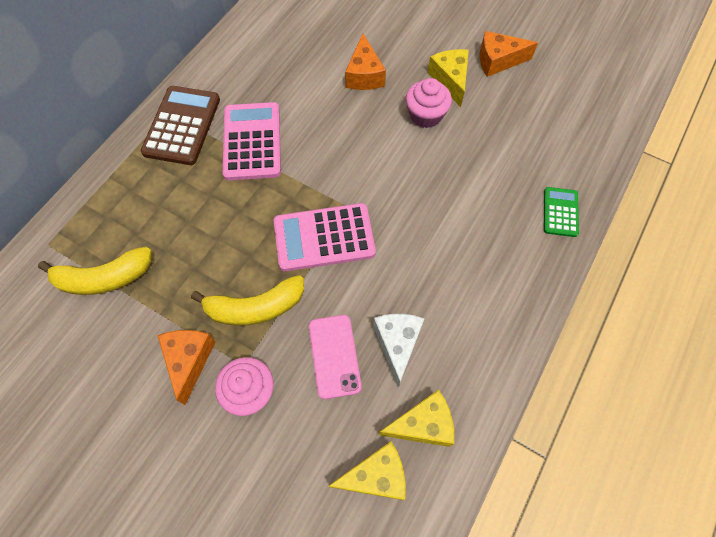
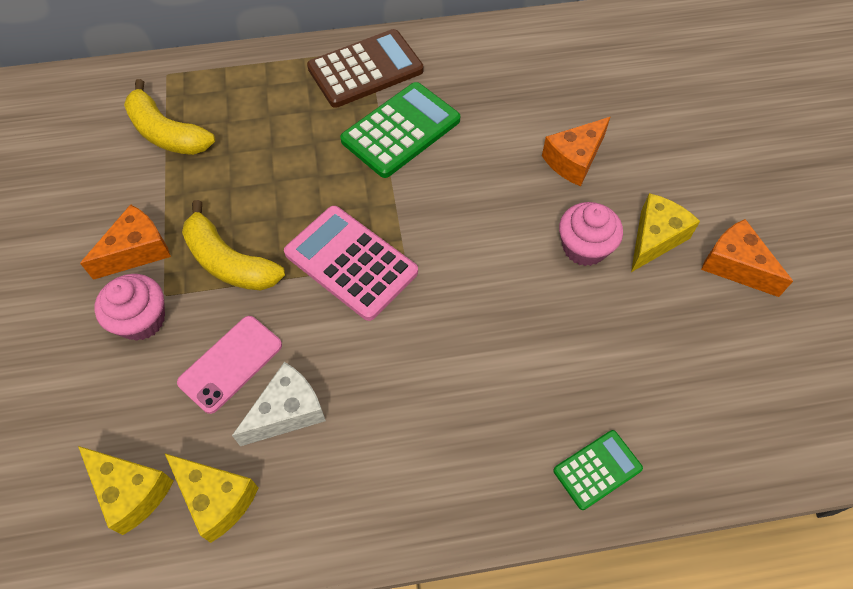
camera: 50 degrees right, 5 degrees down
pink calculator [223,102,281,181] -> green calculator [340,82,460,178]

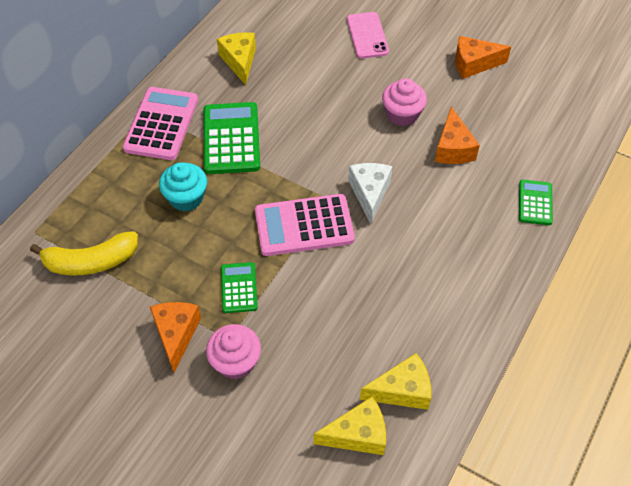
camera: 50 degrees left, 5 degrees down
pink phone [177,316,282,414] -> pink phone moved to [347,12,389,58]
yellow banana [182,200,285,291] -> green calculator [221,262,258,313]
white cheese [232,362,326,446] -> white cheese moved to [348,163,393,224]
brown calculator [307,29,423,108] -> pink calculator [123,87,198,160]
orange cheese [542,117,610,186] -> orange cheese moved to [435,106,480,164]
yellow cheese [631,193,700,272] -> yellow cheese moved to [217,32,256,85]
none -> turquoise cupcake [159,162,207,212]

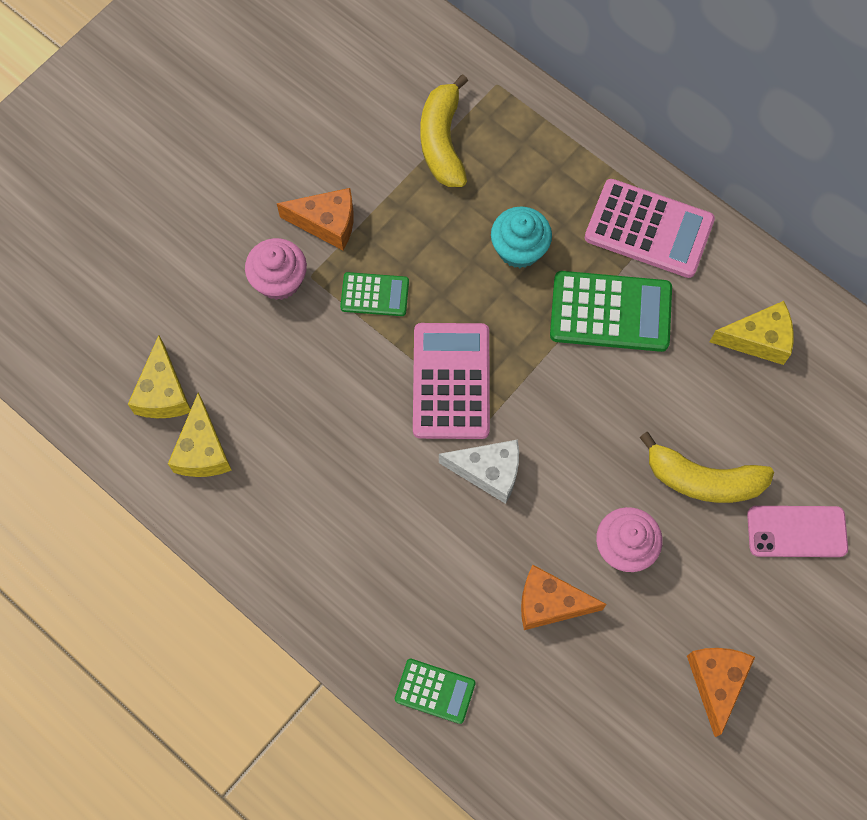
camera: 100 degrees right, 15 degrees up
none -> yellow banana [639,432,774,503]

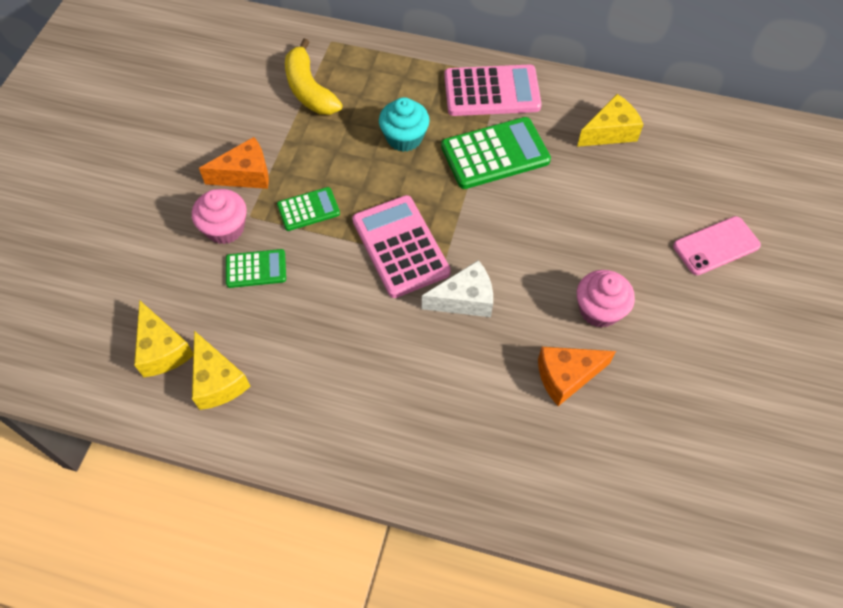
camera: 25 degrees left, 10 degrees down
green calculator [395,659,476,724] -> green calculator moved to [226,249,286,288]
yellow banana [639,432,774,503] -> none
orange cheese [687,648,755,737] -> none

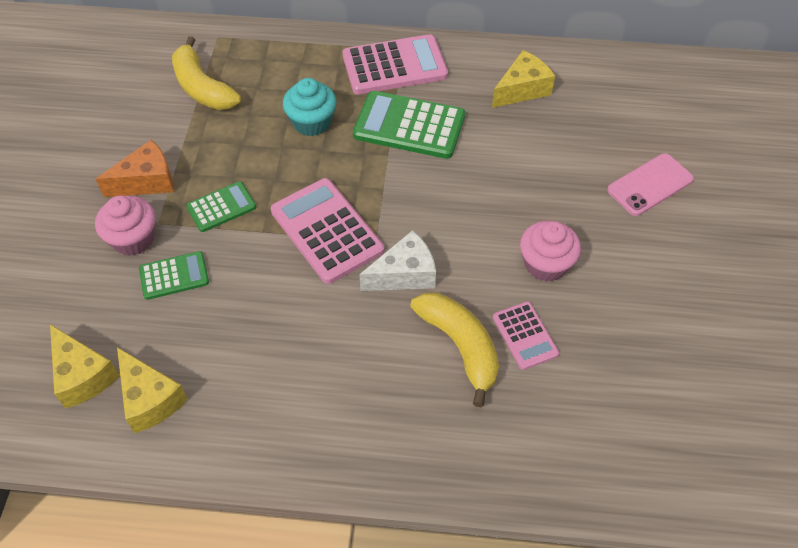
camera: 10 degrees left, 5 degrees down
green calculator [441,117,551,189] -> green calculator turned 135 degrees counterclockwise [353,91,465,159]
orange cheese [538,347,616,406] -> pink calculator [493,301,559,370]
none -> yellow banana [410,293,499,407]

